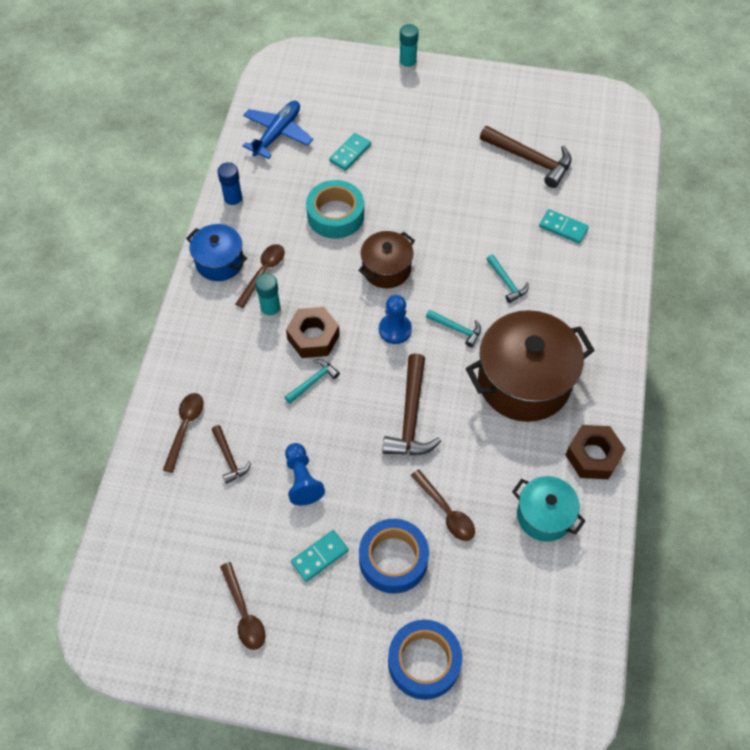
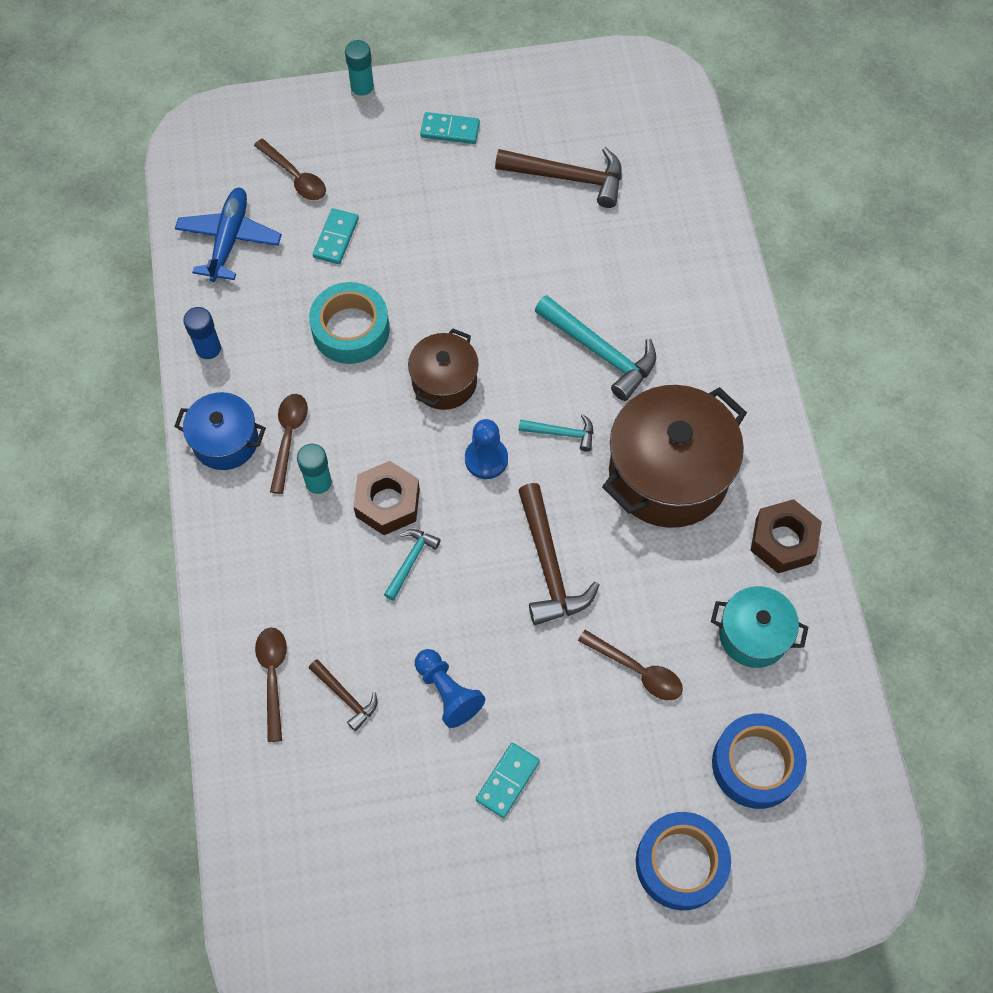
camera: 20 degrees left, 5 degrees up
brown spoon [220,562,265,650] -> brown spoon moved to [254,139,326,200]
blue tape [359,519,429,593] -> blue tape moved to [712,714,807,809]
turquoise hammer [487,254,529,303] -> turquoise hammer [535,295,656,401], size x1.84
turquoise domino [539,209,589,244] -> turquoise domino moved to [420,112,480,144]

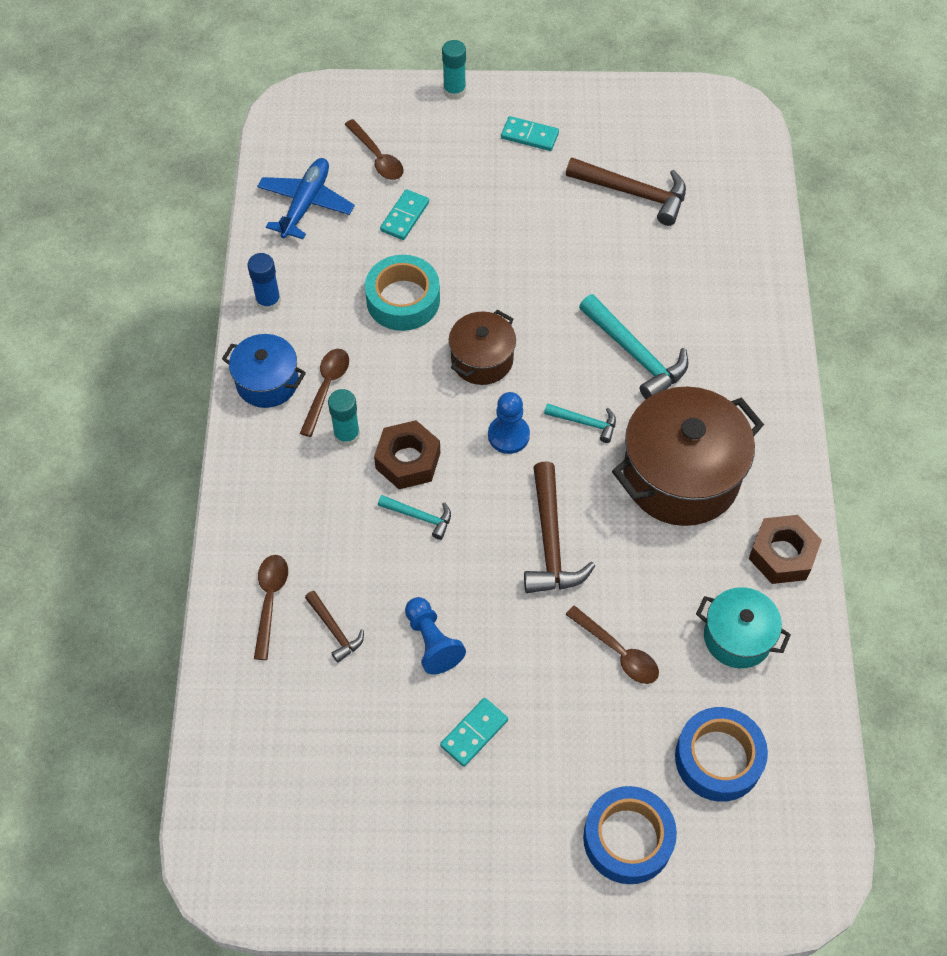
camera: 10 degrees right, 5 degrees down
turquoise hammer [384,529,441,601] -> turquoise hammer turned 75 degrees clockwise [378,495,451,540]

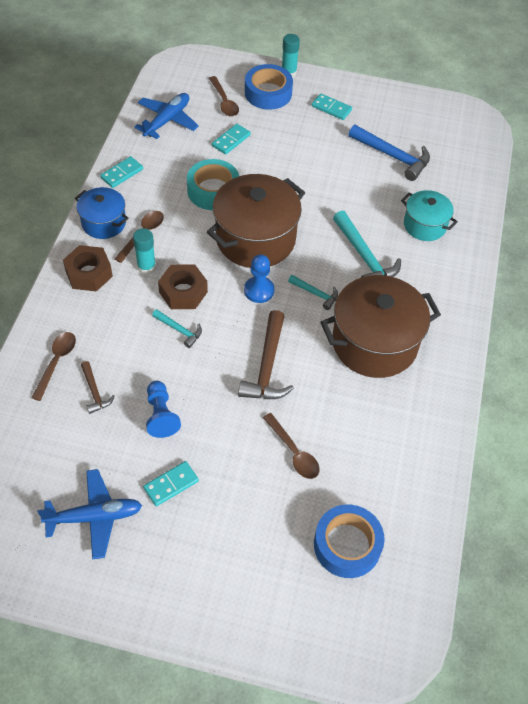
camera: 10 degrees right, 5 degrees down
blue glue stick [248,253,281,312] -> turquoise domino [100,156,143,188]
brown pot [449,310,516,385] -> brown pot [207,174,305,268], size x1.80
brown hammer [566,158,686,226] -> blue hammer [349,125,430,181]
blue tape [583,786,677,884] -> blue tape moved to [245,64,293,110]
turquoise pot [696,587,791,668] -> turquoise pot moved to [401,190,458,241]
brown nut [749,515,822,584] -> brown nut moved to [63,245,113,292]
none -> blue plane [37,469,142,560]

